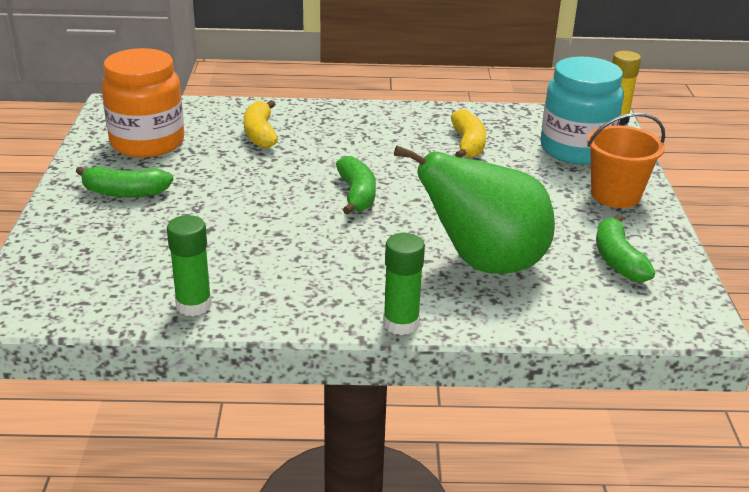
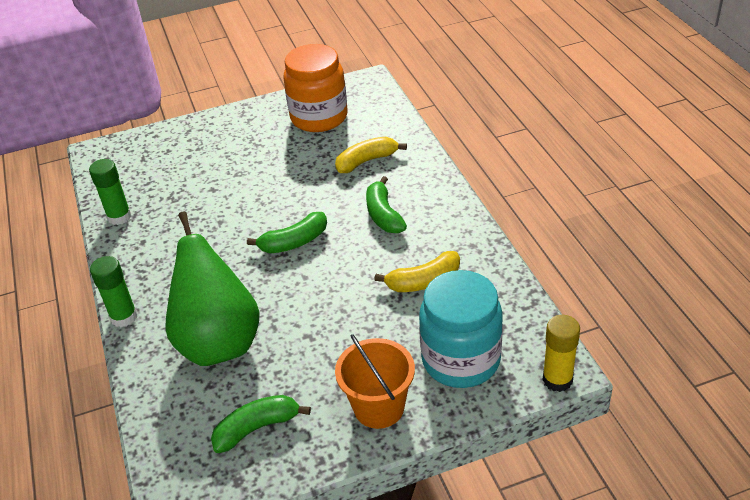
camera: 75 degrees right, 10 degrees up
green banana [76,166,173,197] -> green banana moved to [366,176,407,233]

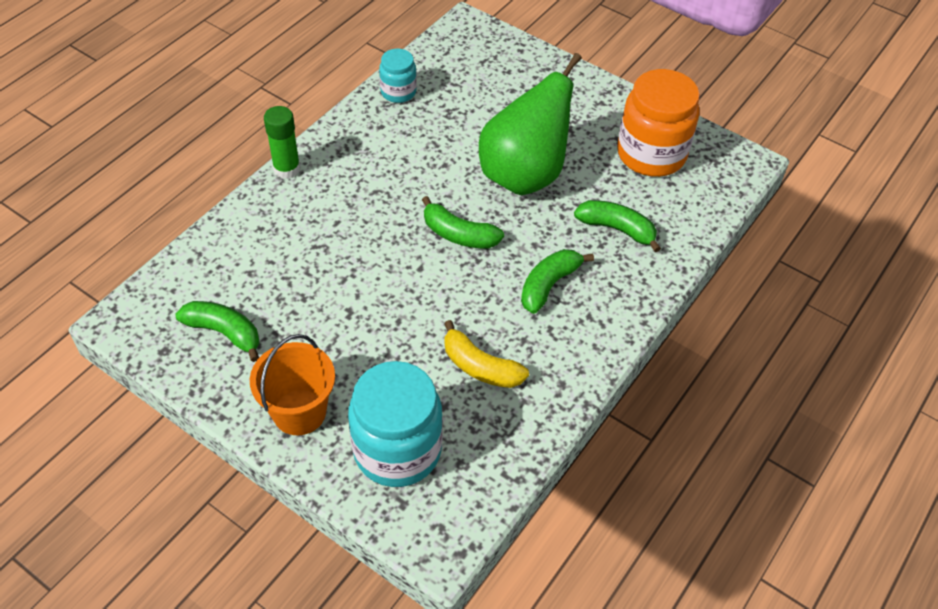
camera: 50 degrees right, 10 degrees up
green glue stick [89,159,131,225] -> turquoise jar [379,49,417,103]
green pear [165,212,260,366] -> green pear moved to [479,53,582,195]
yellow banana [335,137,407,173] -> green banana [574,200,661,252]
yellow glue stick [542,315,580,392] -> none

